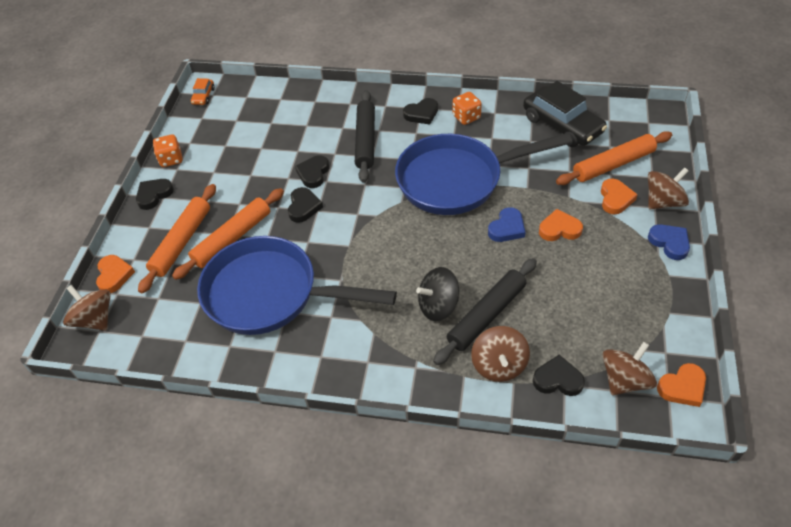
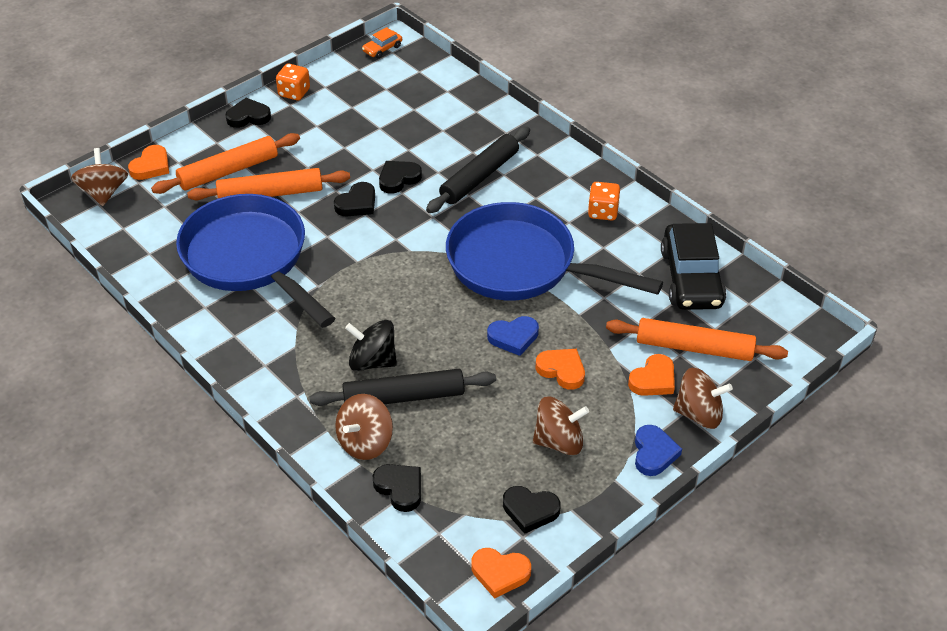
camera: 35 degrees right, 5 degrees down
black heart [403,98,438,124] -> black heart moved to [503,486,561,534]
brown spinning top [602,342,657,395] -> brown spinning top moved to [533,397,589,455]

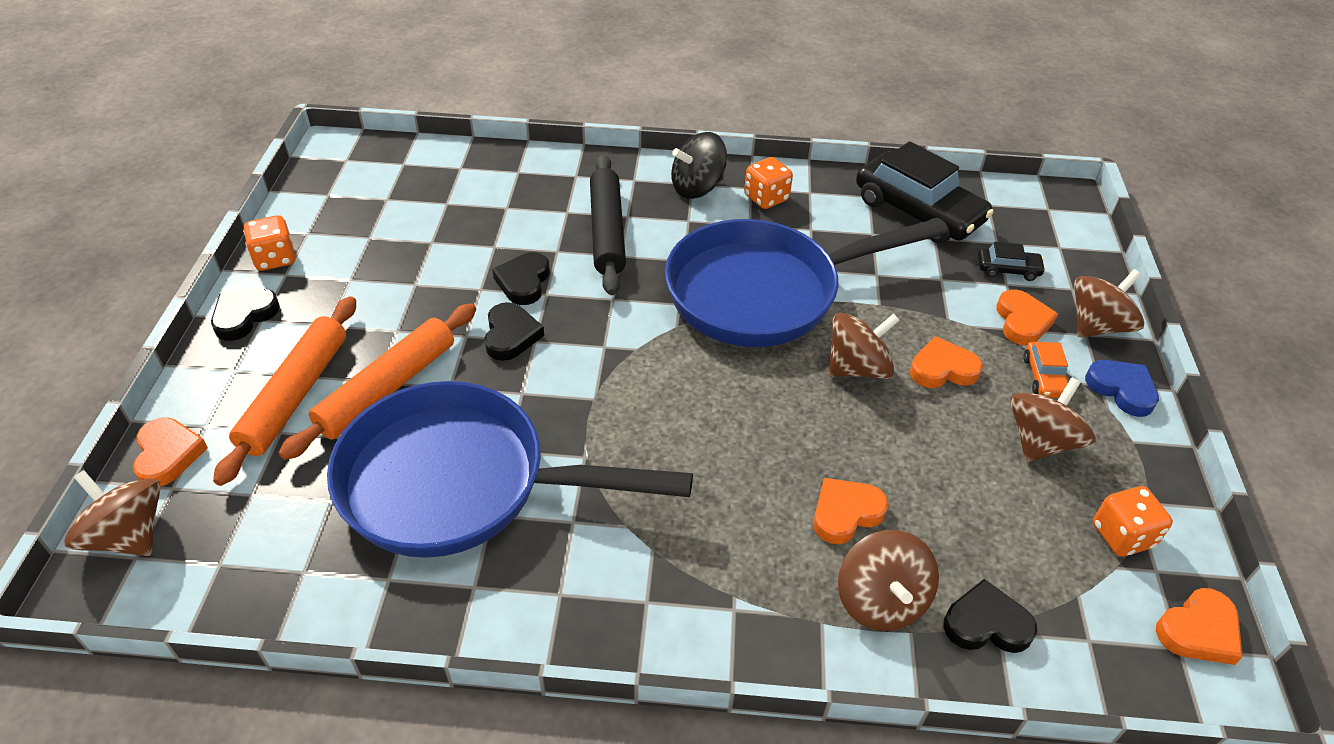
camera: 45 degrees left, 0 degrees up
black rolling pin [310,369,496,406] -> orange heart [813,478,889,544]
black spinning top [345,320,397,371] -> black spinning top moved to [671,132,727,199]
orange car [362,27,402,58] -> orange car moved to [1023,342,1068,398]
blue heart [487,316,539,356] -> brown spinning top [828,313,900,379]
black heart [503,486,561,534] -> orange dice [1093,486,1173,557]
orange rolling pin [606,318,788,361] -> black car [978,242,1046,281]

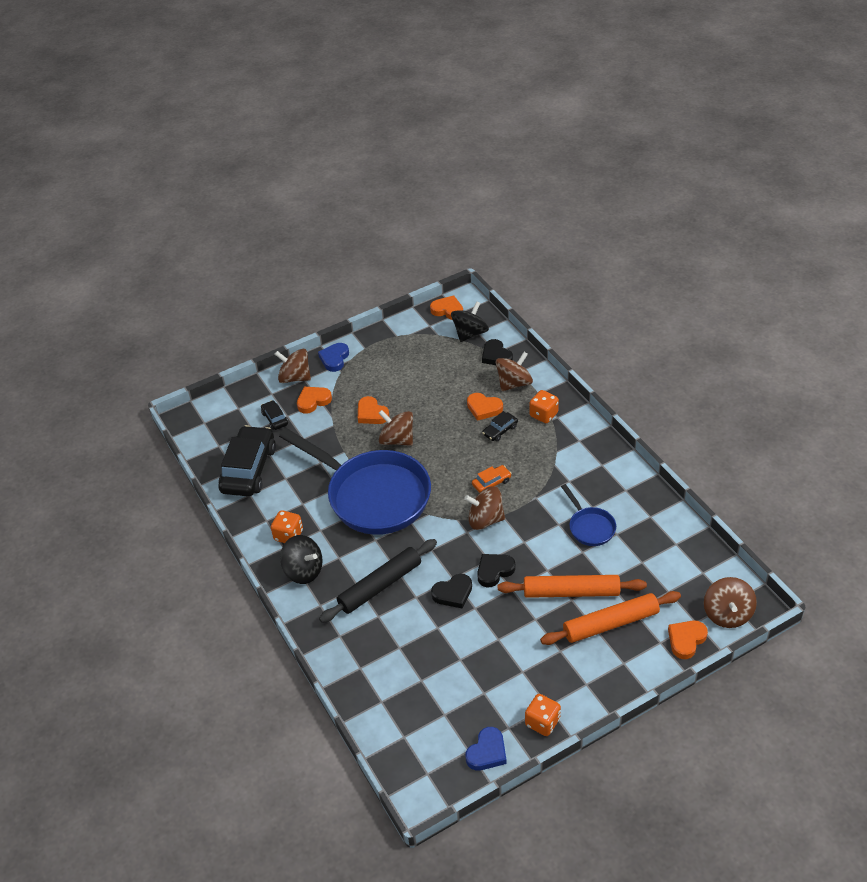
camera: 120 degrees left, 0 degrees up
black heart [211,288,280,341] -> none
blue pan [327,381,693,558] -> blue pan [561,484,616,546], size x0.44
brown spinning top [1010,377,1096,462] -> brown spinning top moved to [464,486,505,530]
orange car [1023,342,1068,398] -> orange car moved to [472,465,512,493]
orange dice [1093,486,1173,557] -> orange dice moved to [530,390,559,423]
none -> black spinning top [451,301,489,342]
none -> blue heart [466,727,507,771]
none -> black car [482,411,518,441]

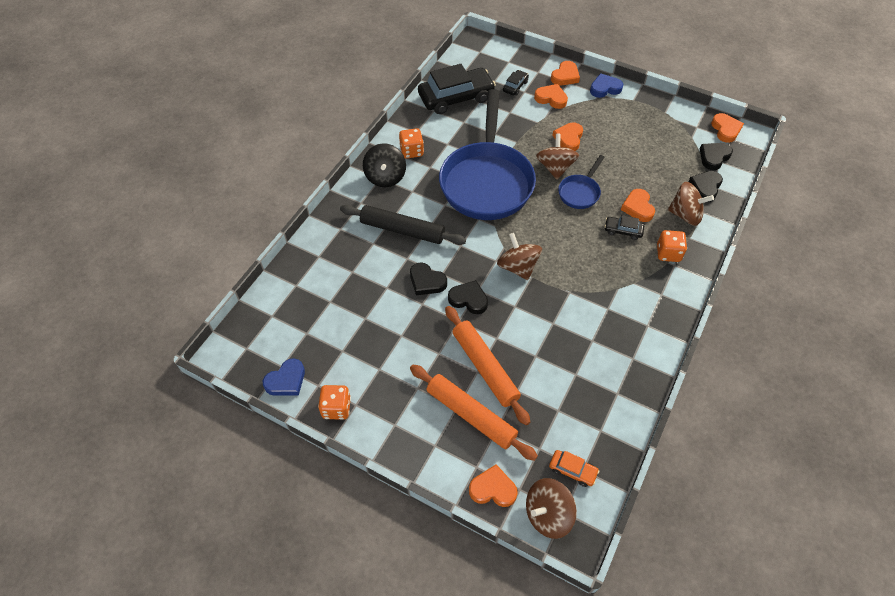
camera: 55 degrees right, 10 degrees up
brown spinning top [275,349,311,383] -> orange heart [551,61,580,86]
black spinning top [451,301,489,342] -> black heart [700,143,733,170]
blue heart [466,727,507,771] -> blue heart turned 45 degrees counterclockwise [263,358,305,396]
orange car [472,465,512,493] -> orange car moved to [549,450,599,487]
blue pan [561,484,616,546] -> blue pan moved to [558,155,605,209]

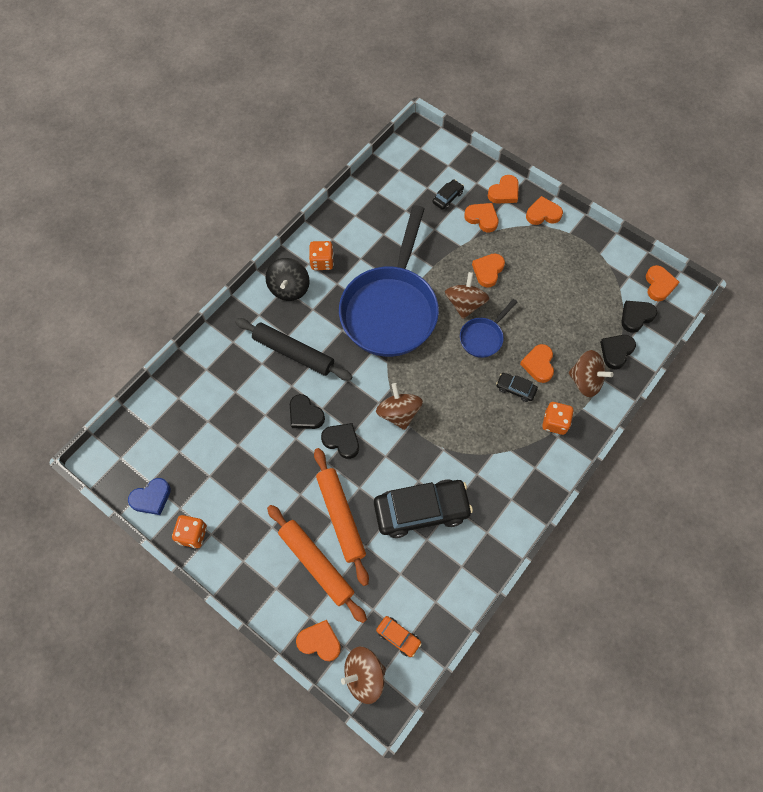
camera: 10 degrees right, 10 degrees up
black car [418,64,496,114] -> black car moved to [374,479,473,538]
blue heart [590,73,624,98] -> orange heart [526,196,563,225]

